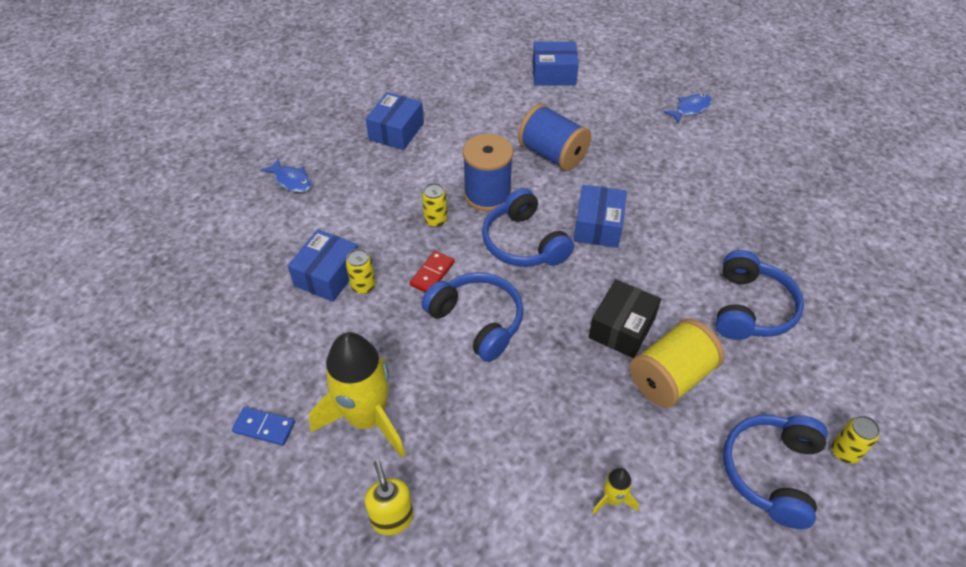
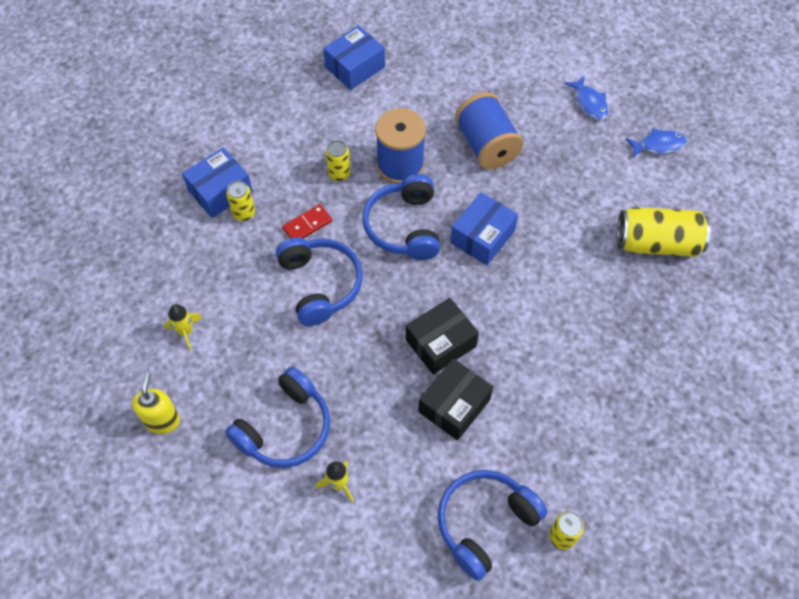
camera: 25 degrees right, 10 degrees up
blue domino [232,407,295,446] -> none
blue fish [260,158,312,193] -> blue fish moved to [564,76,609,120]
yellow rocket [309,332,406,458] -> yellow rocket [164,304,202,350], size x0.43
blue box [533,42,579,86] -> none
yellow spool [630,319,724,408] -> black box [418,358,493,440]
blue headphones [716,250,804,340] -> blue headphones moved to [225,367,330,468]
none -> yellow can [617,207,711,257]

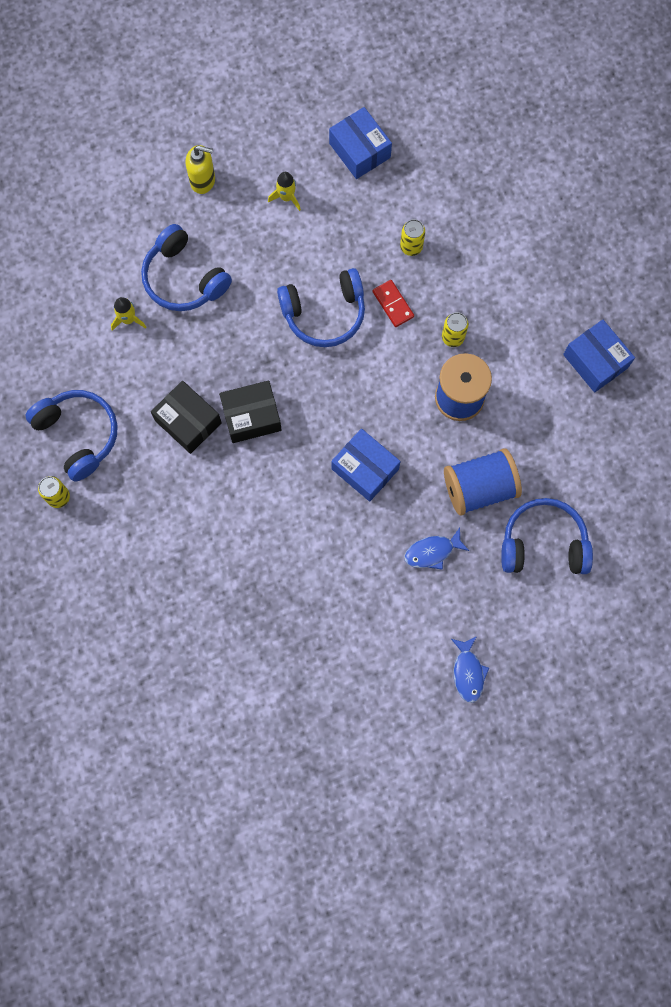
camera: 95 degrees right, 15 degrees up
blue box [182,148,253,218] -> blue box moved to [329,107,392,179]
blue headphones [362,174,440,260] -> blue headphones moved to [501,498,593,574]
black box [406,298,479,375] -> black box turned 75 degrees counterclockwise [219,380,282,443]
blue fish [564,76,609,120] -> blue fish moved to [404,528,469,570]
yellow can [617,207,711,257] -> none

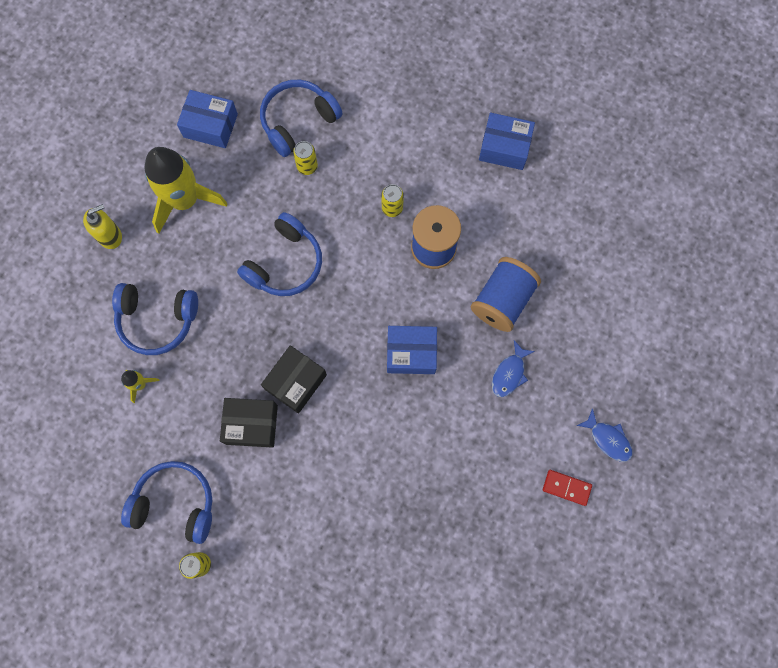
camera: 40 degrees left, 0 degrees up
yellow rocket [268,172,301,211] -> yellow rocket [144,147,228,234], size x2.34
red domino [372,280,414,327] -> red domino moved to [543,470,592,506]
blue headphones [501,498,593,574] -> blue headphones moved to [260,80,343,157]

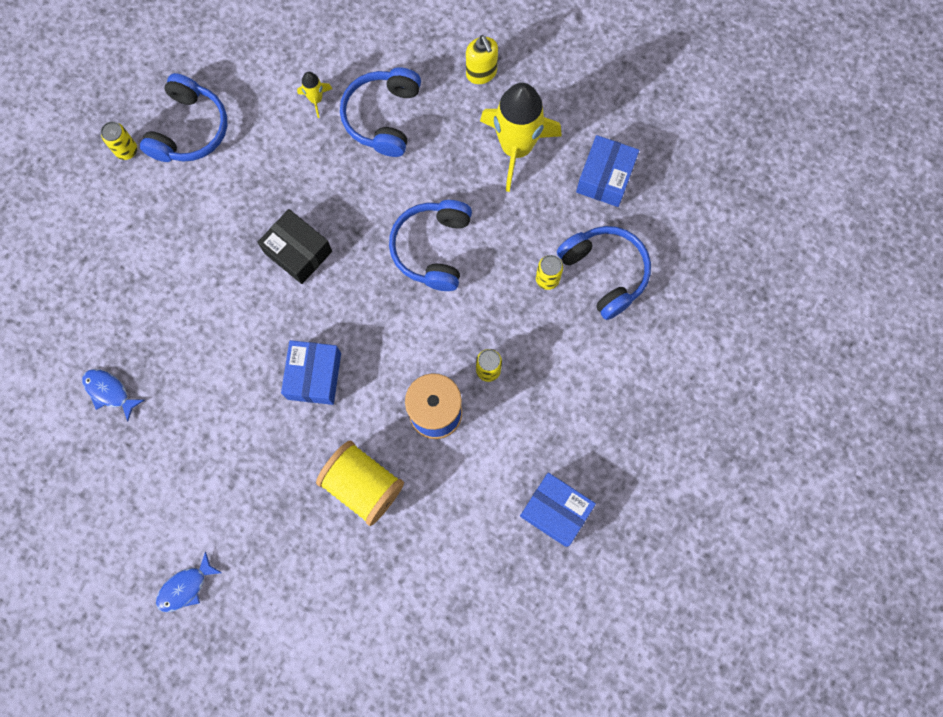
camera: 95 degrees right, 0 degrees up
black box [220,398,278,448] -> none
blue headphones [237,212,322,296] -> blue headphones turned 60 degrees clockwise [389,200,472,291]
blue spool [471,257,541,332] -> yellow spool [316,441,404,526]
blue box [479,113,535,170] -> blue box turned 75 degrees counterclockwise [520,473,596,547]
blue fish [492,340,535,397] -> blue fish moved to [82,369,144,422]
red domino [543,470,592,506] -> none

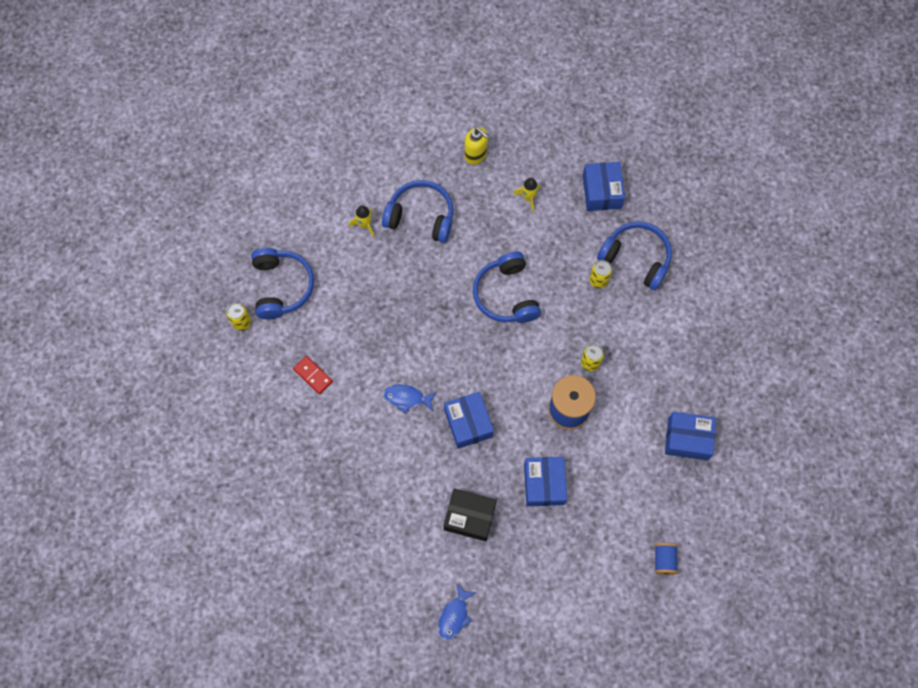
camera: 25 degrees left, 5 degrees down
blue fish [82,369,144,422] -> blue fish moved to [383,384,437,414]
black box [257,209,332,284] -> black box moved to [443,488,497,541]
yellow spool [316,441,404,526] -> blue box [524,457,567,506]
blue headphones [340,67,421,157] -> blue headphones turned 120 degrees clockwise [382,180,453,243]
yellow rocket [480,83,562,192] -> yellow rocket [513,178,540,212], size x0.43
none -> red domino [293,356,333,394]
none -> blue spool [655,543,678,575]

